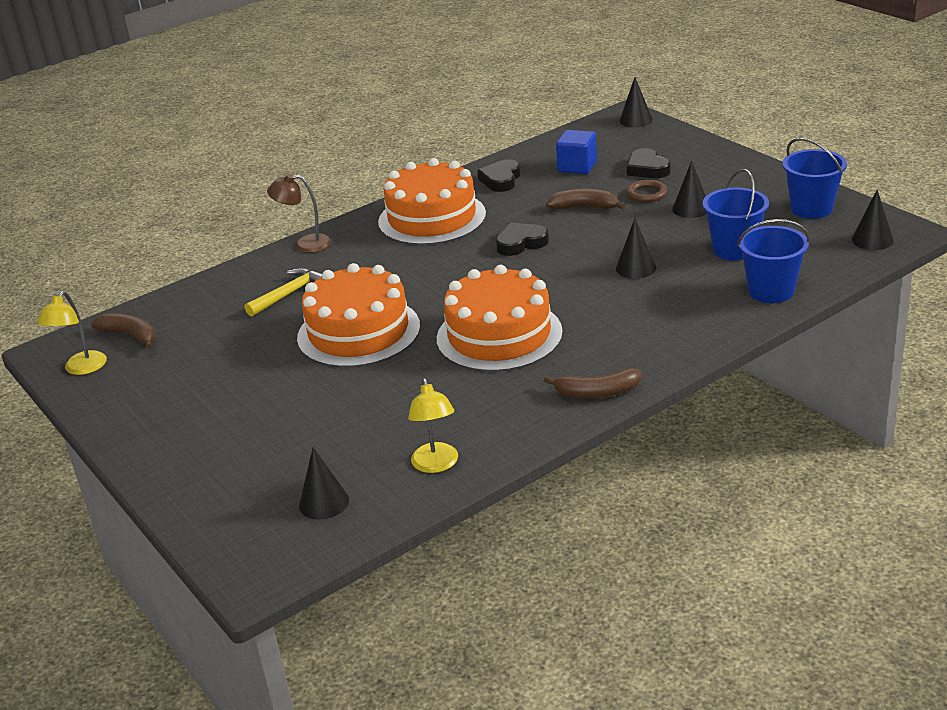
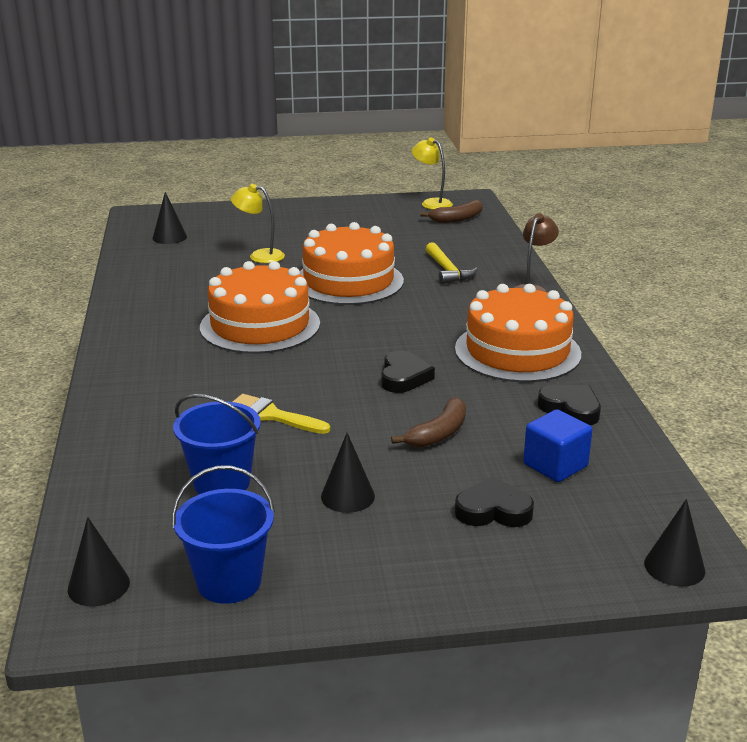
camera: 115 degrees right, 5 degrees down
yellow lamp [408,378,458,473] -> yellow lamp moved to [231,184,285,263]
brown banana [544,368,642,399] -> none
black cone [616,218,657,279] -> yellow brush [232,394,330,434]
brown ring [627,180,667,203] -> none
blue bucket [737,219,810,303] -> none

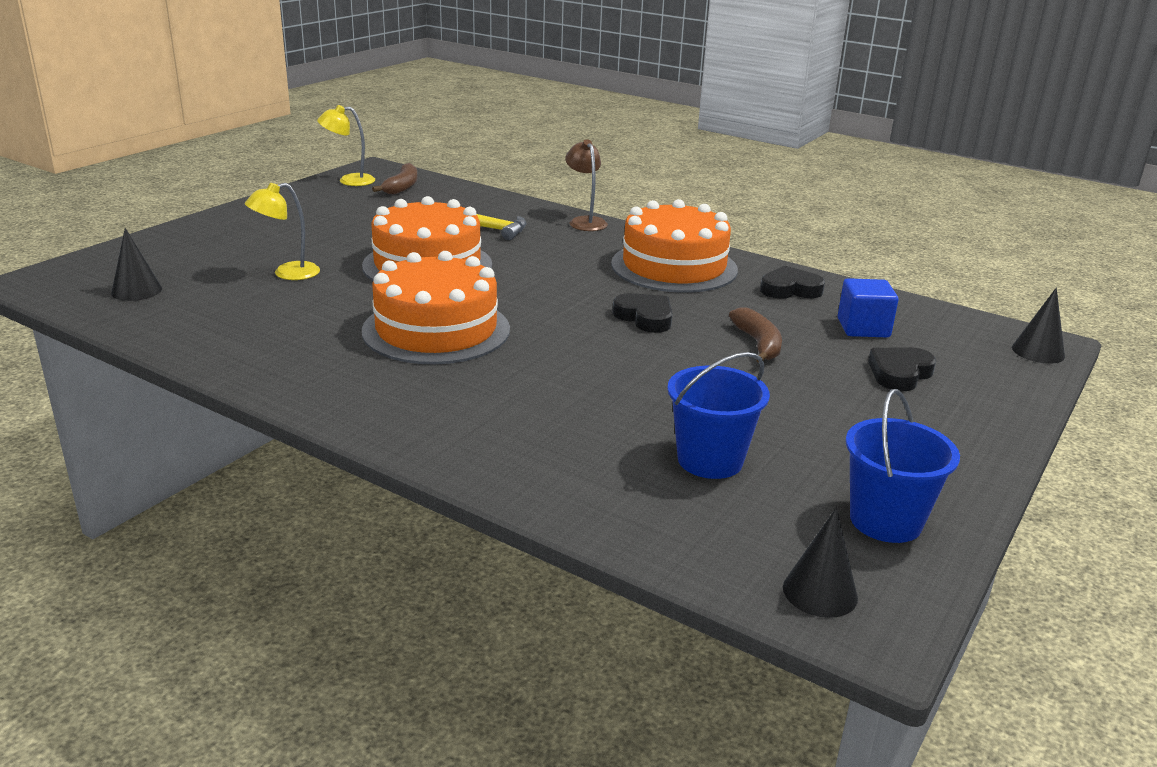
camera: 50 degrees left, 0 degrees up
yellow brush [232,394,330,434] -> none
black cone [321,433,375,513] -> none

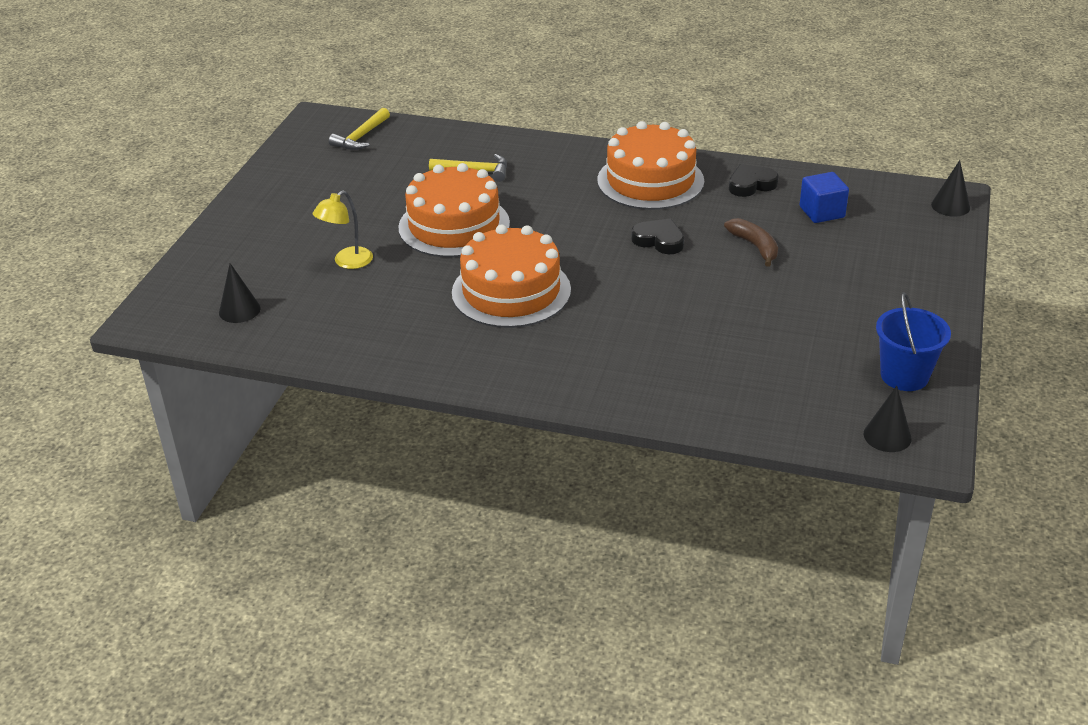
camera: 15 degrees left, 10 degrees up
yellow lamp [317,105,375,186] -> none
brown banana [372,163,417,195] -> yellow hammer [329,108,390,150]
brown lamp [565,139,608,231] -> none
blue bucket [667,352,770,479] -> none
black heart [868,347,936,391] -> none

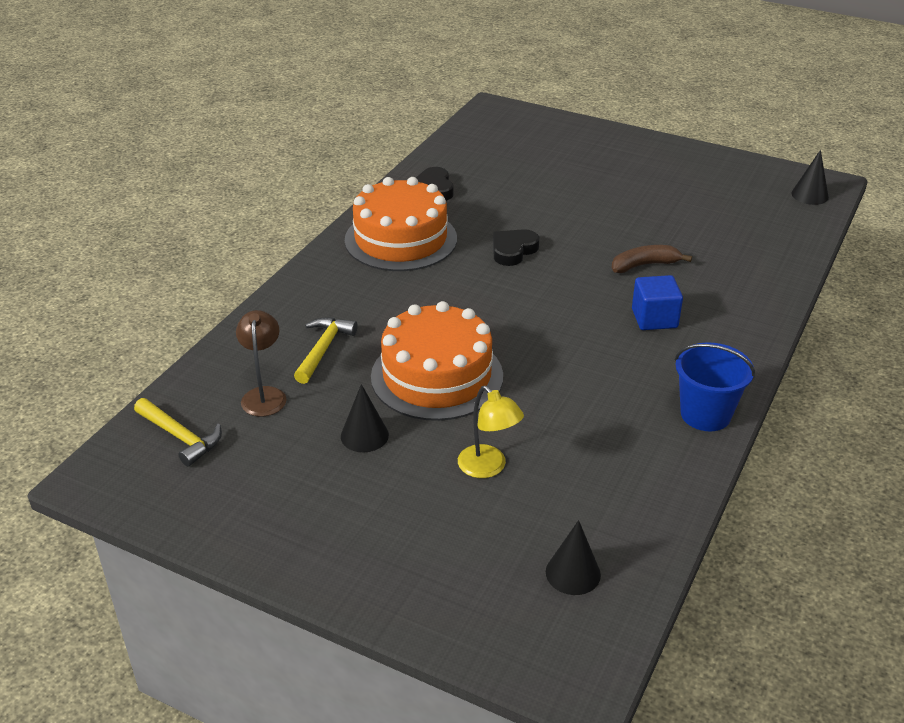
camera: 80 degrees left, 0 degrees up
orange cake [452,224,571,328] -> none
brown banana [724,218,778,267] -> brown banana moved to [611,245,692,273]
blue cube [799,172,849,223] -> blue cube moved to [632,275,683,330]
blue bucket [876,292,951,391] -> blue bucket moved to [675,342,755,431]
black cone [931,160,970,217] -> black cone moved to [341,384,389,452]
none -> brown lamp [236,310,287,417]

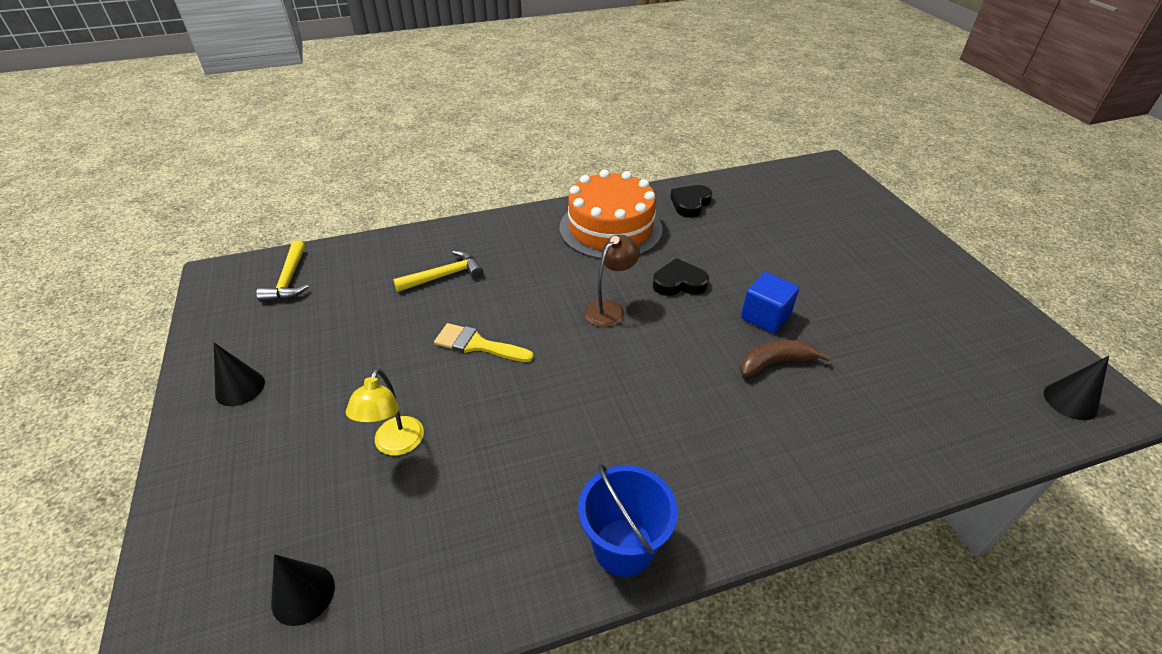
camera: 45 degrees right, 5 degrees up
brown lamp [236,310,287,417] -> brown lamp moved to [584,235,640,327]
black cone [341,384,389,452] -> black cone moved to [214,343,265,406]
orange cake [371,301,503,421] -> yellow brush [434,323,534,362]
brown banana [611,245,692,273] -> brown banana turned 45 degrees counterclockwise [740,340,831,377]
blue cube [632,275,683,330] -> blue cube moved to [741,272,799,333]

